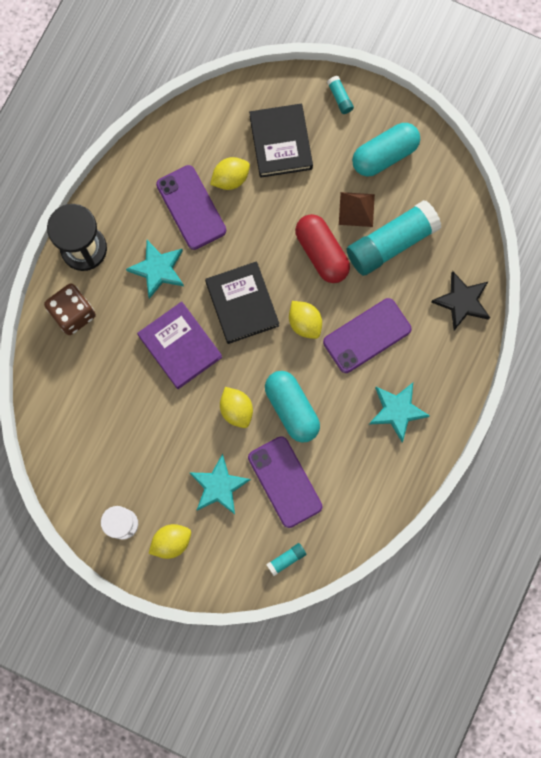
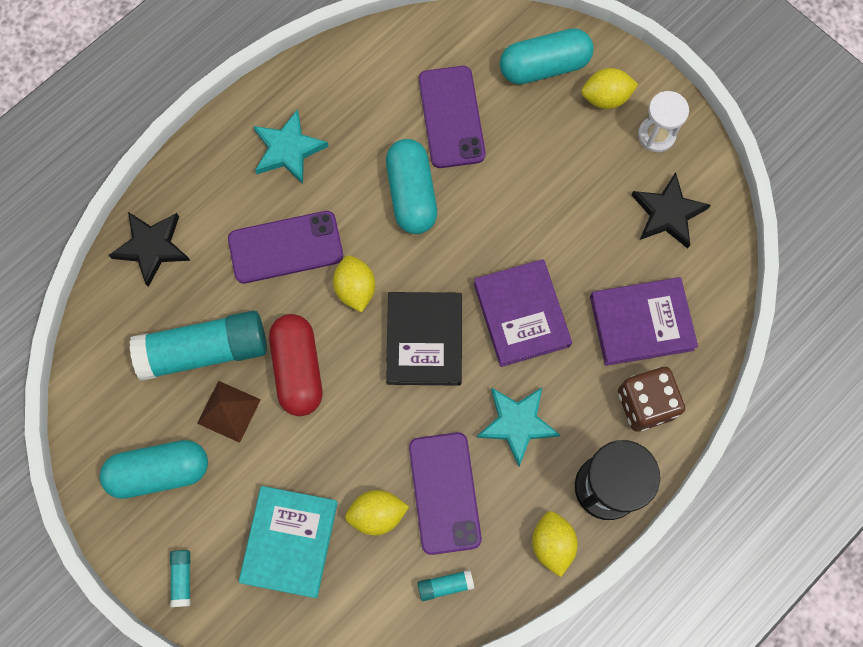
camera: 160 degrees left, 5 degrees down
turquoise star [189,454,251,514] -> none
yellow lemon [220,387,253,428] -> yellow lemon moved to [532,511,578,577]
black book [249,104,313,178] -> turquoise book [239,486,338,598]
turquoise glue stick [266,543,307,576] -> turquoise glue stick moved to [417,570,474,601]
none -> turquoise capsule [500,28,594,84]
none -> purple book [590,277,698,366]
none -> black star [631,172,711,249]

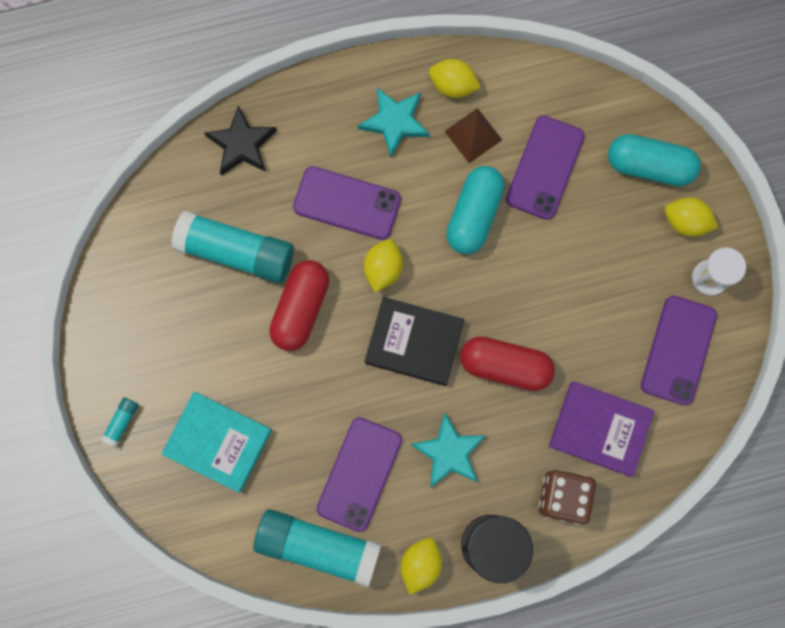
camera: 30 degrees right, 5 degrees up
turquoise capsule [100,440,208,499] -> none
brown pyramid [197,381,261,443] -> brown pyramid moved to [444,108,502,163]
turquoise book [239,486,338,598] -> turquoise book turned 75 degrees clockwise [162,392,272,492]
yellow lemon [345,490,409,536] -> yellow lemon moved to [429,59,481,98]
black book [386,292,462,386] -> black book turned 75 degrees clockwise [365,297,465,386]
turquoise glue stick [417,570,474,601] -> turquoise glue stick [253,509,381,588], size x2.45
purple book [474,259,572,367] -> red capsule [460,336,555,391]
black star [631,172,711,249] -> purple phone [641,296,717,406]

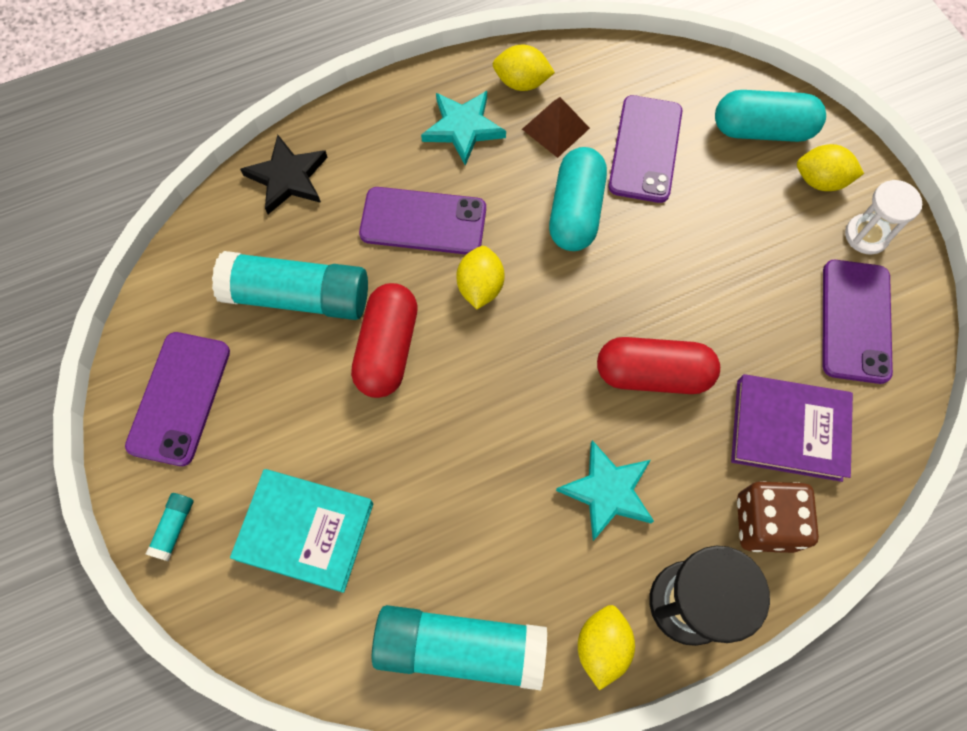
camera: 10 degrees left, 10 degrees down
purple phone [317,417,402,532] -> purple phone moved to [125,332,230,466]
black book [365,297,465,386] -> none

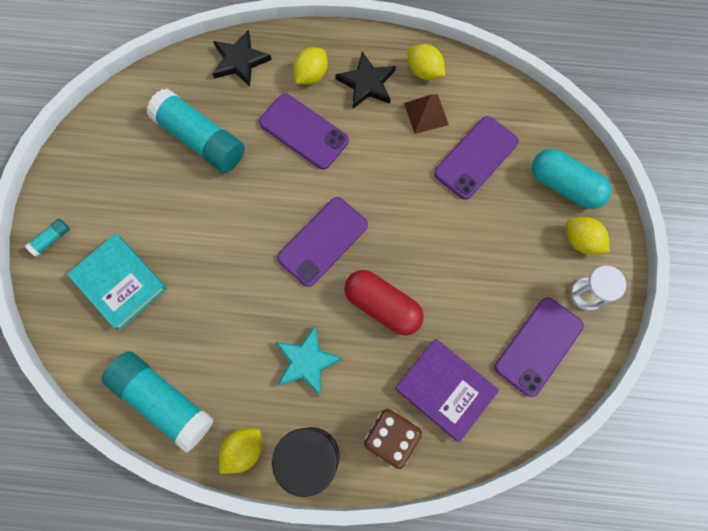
camera: 30 degrees right, 5 degrees up
purple phone [125,332,230,466] -> purple phone moved to [277,197,368,287]
red capsule [351,283,418,398] -> none
turquoise star [421,91,506,166] -> black star [335,52,396,108]
yellow lemon [456,246,504,309] -> yellow lemon moved to [293,47,328,84]
turquoise capsule [549,147,607,251] -> none

